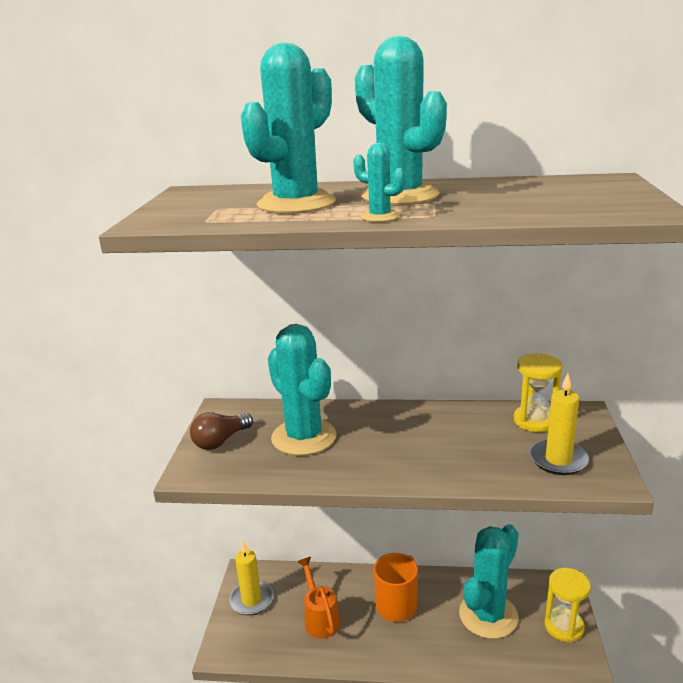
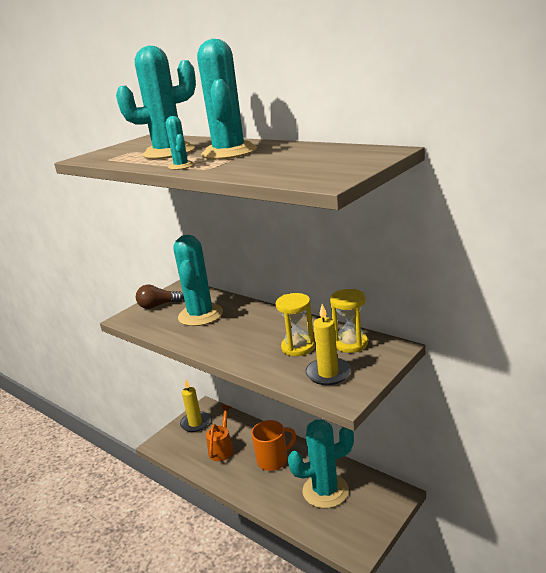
camera: 35 degrees right, 0 degrees up
yellow hourglass [544,568,591,643] -> yellow hourglass moved to [276,293,315,356]

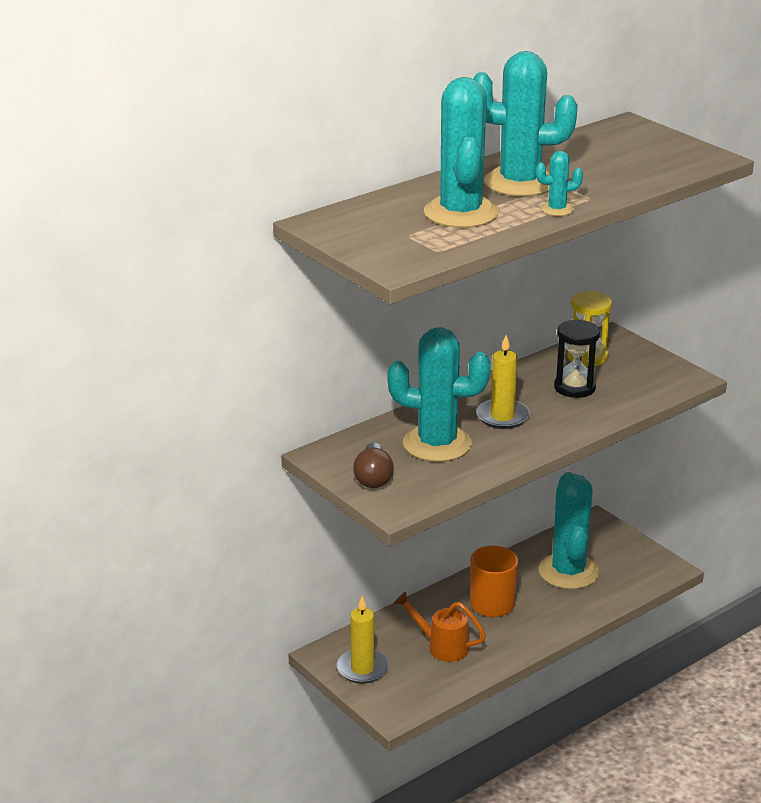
camera: 80 degrees left, 5 degrees up
yellow hourglass [276,293,315,356] -> black hourglass [554,319,600,398]
yellow candle [305,304,351,385] -> yellow candle moved to [476,335,530,429]

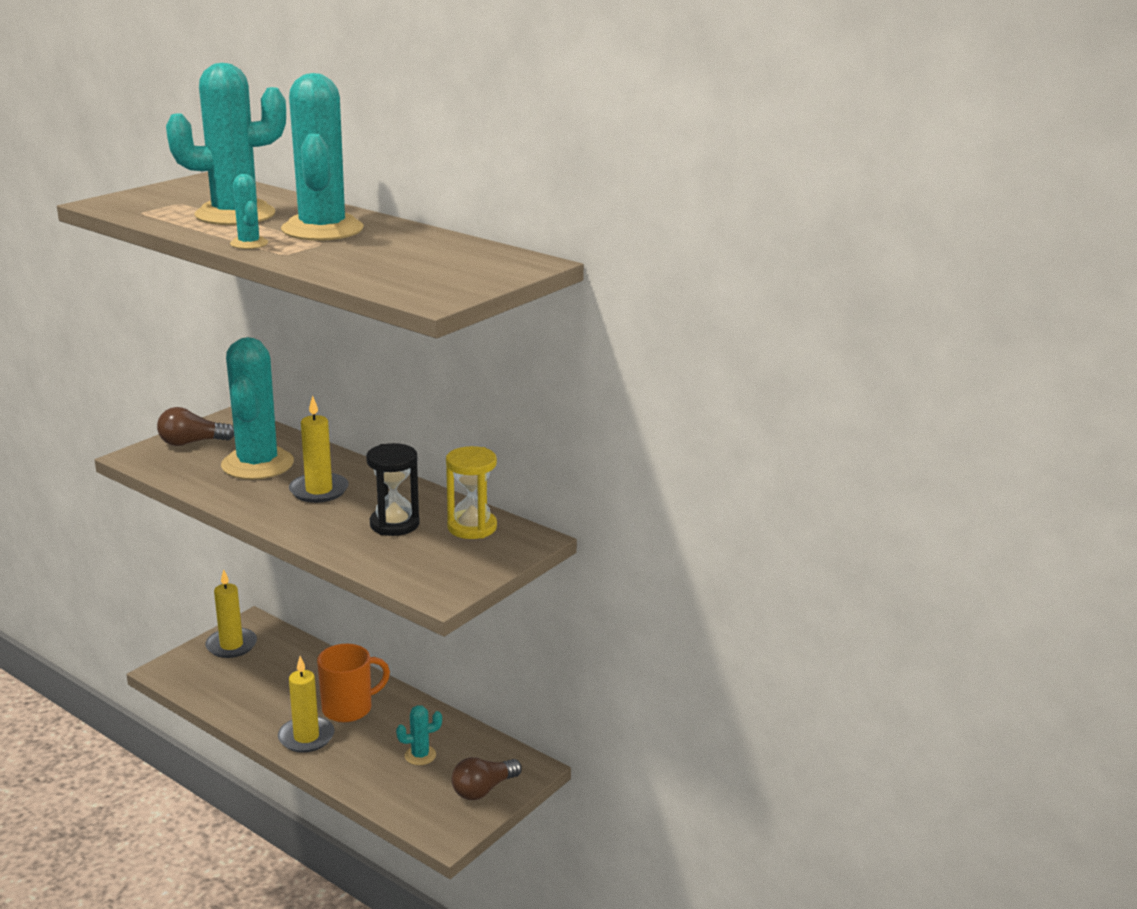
camera: 75 degrees right, 5 degrees down
orange watering can [394,592,486,662] -> none
turquoise cactus [539,472,599,589] -> turquoise cactus [396,705,442,765], size x0.44
none -> yellow candle [278,656,335,753]
none -> brown light bulb [452,757,522,800]

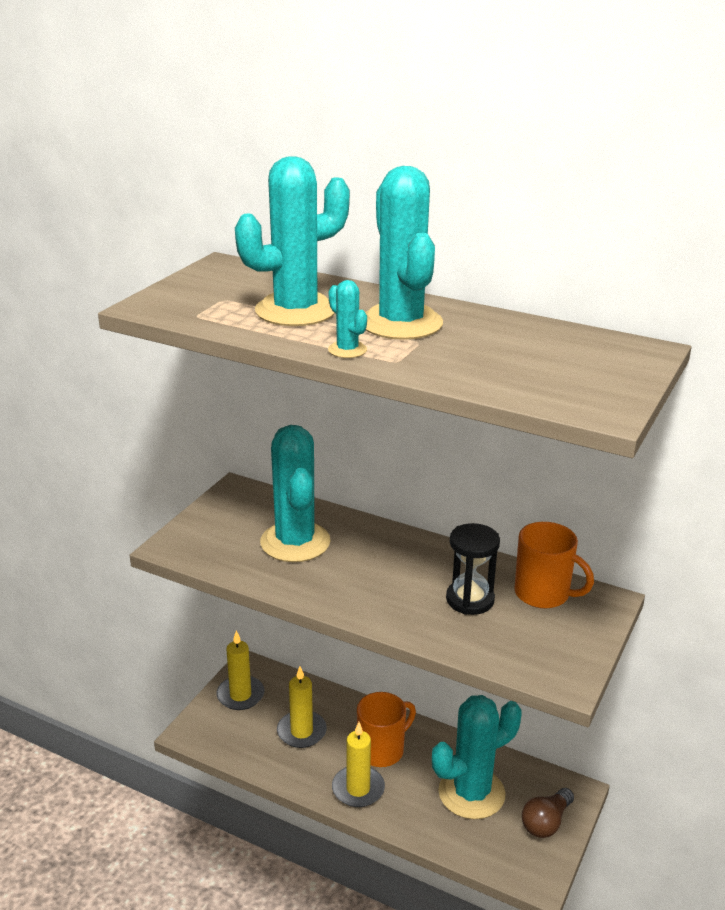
camera: 10 degrees left, 5 degrees up
brown light bulb [157,407,234,446] -> none
yellow candle [289,396,349,503] -> yellow candle moved to [277,666,327,748]
turquoise cactus [396,705,442,765] -> turquoise cactus [432,695,522,819], size x2.25
yellow hourglass [446,446,497,539] -> orange mug [515,522,594,608]

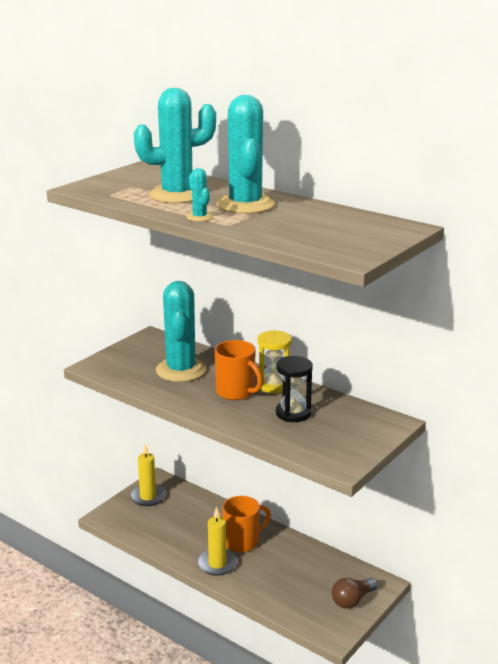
camera: 10 degrees right, 5 degrees down
yellow candle [277,666,327,748] -> none
turquoise cactus [432,695,522,819] -> none
orange mug [515,522,594,608] -> orange mug moved to [215,340,263,400]
none -> yellow hourglass [257,330,292,393]

